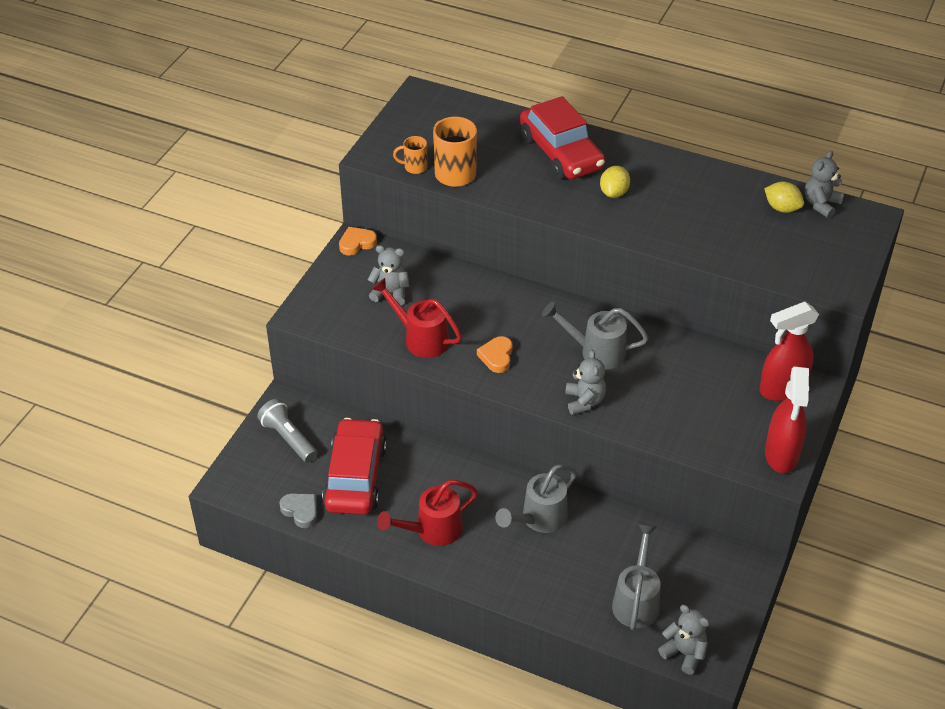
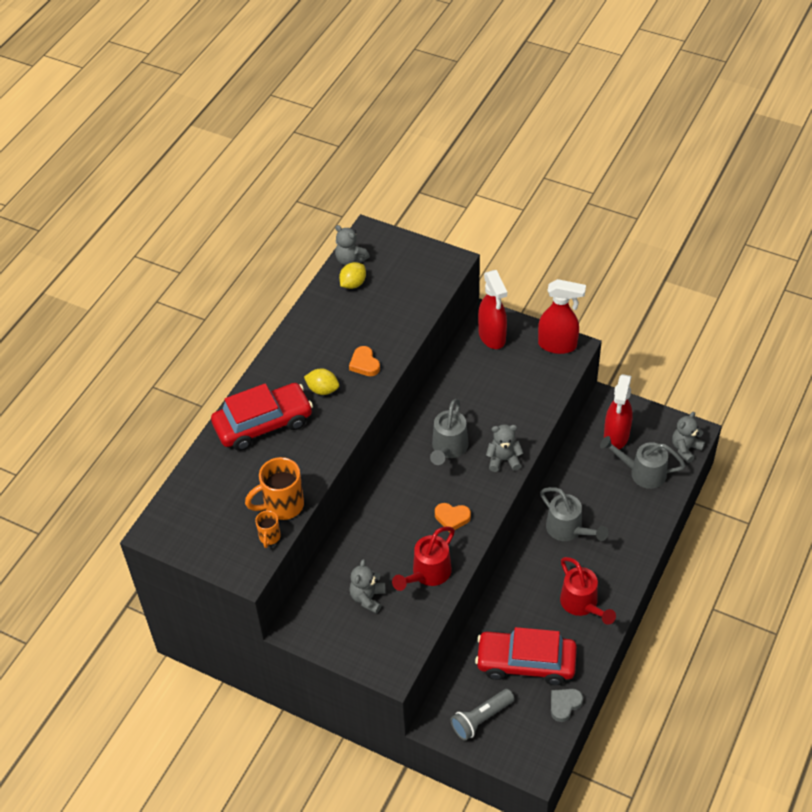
camera: 85 degrees left, 5 degrees up
orange heart [339,227,377,256] -> orange heart moved to [349,346,380,376]
none -> red spray bottle [604,374,633,449]

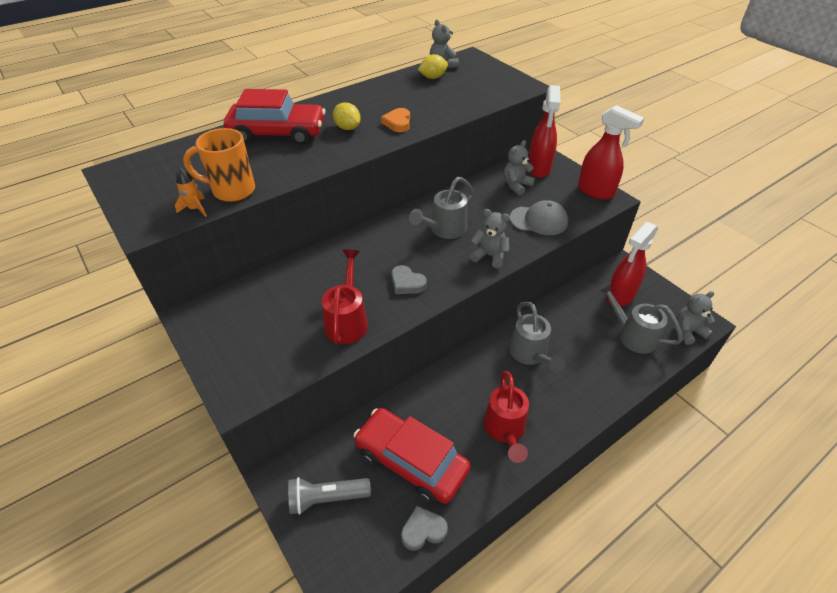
camera: 25 degrees right, 5 degrees down
orange mug [255,510,281,548] -> orange rocket [175,168,207,217]
grey teddy bear [349,559,386,614] -> grey teddy bear moved to [503,140,535,195]
red watering can [392,526,455,591] -> red watering can turned 120 degrees clockwise [322,249,368,344]
orange heart [435,503,471,533] -> grey heart [391,265,427,294]
none -> grey cap [510,200,568,235]

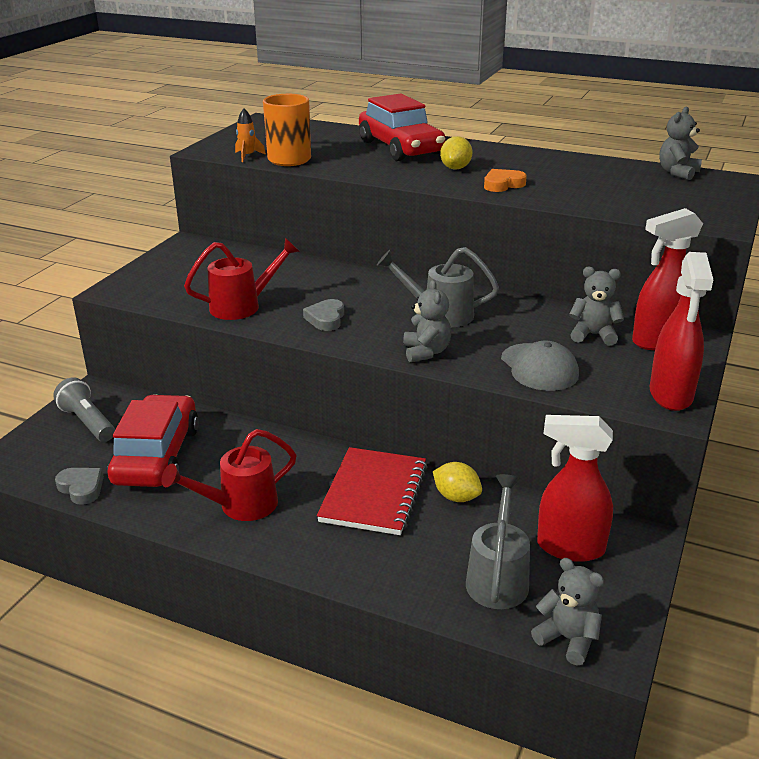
camera: 60 degrees right, 15 degrees down
yellow lemon [418,54,448,79] -> yellow lemon moved to [433,462,482,502]
grey watering can [509,302,566,373] -> red notebook [317,447,427,535]

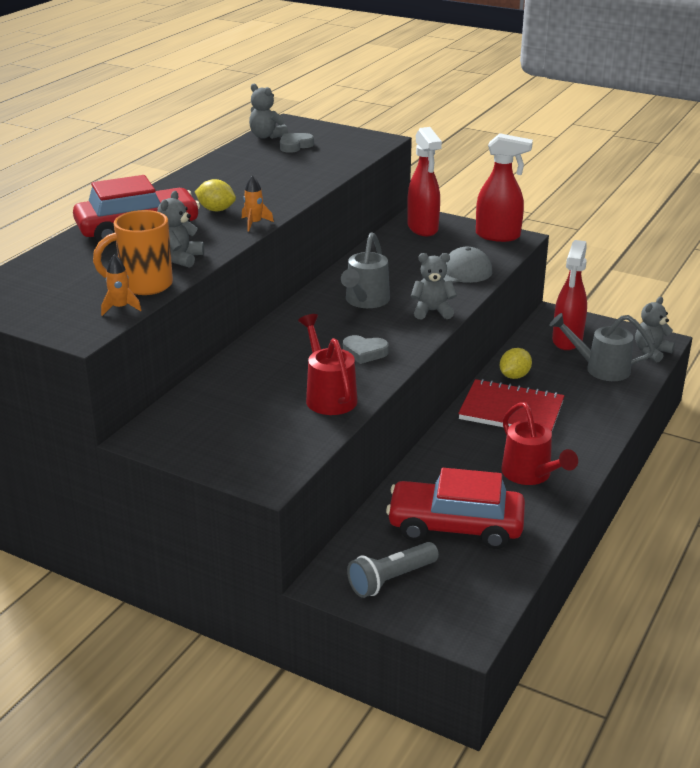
camera: 85 degrees left, 0 degrees up
grey heart [55,468,104,505] -> grey heart moved to [280,133,314,153]
orange heart [484,169,527,192] -> none
grey teddy bear [569,266,624,346] -> grey teddy bear moved to [157,191,204,268]
none -> orange rocket [242,175,274,232]

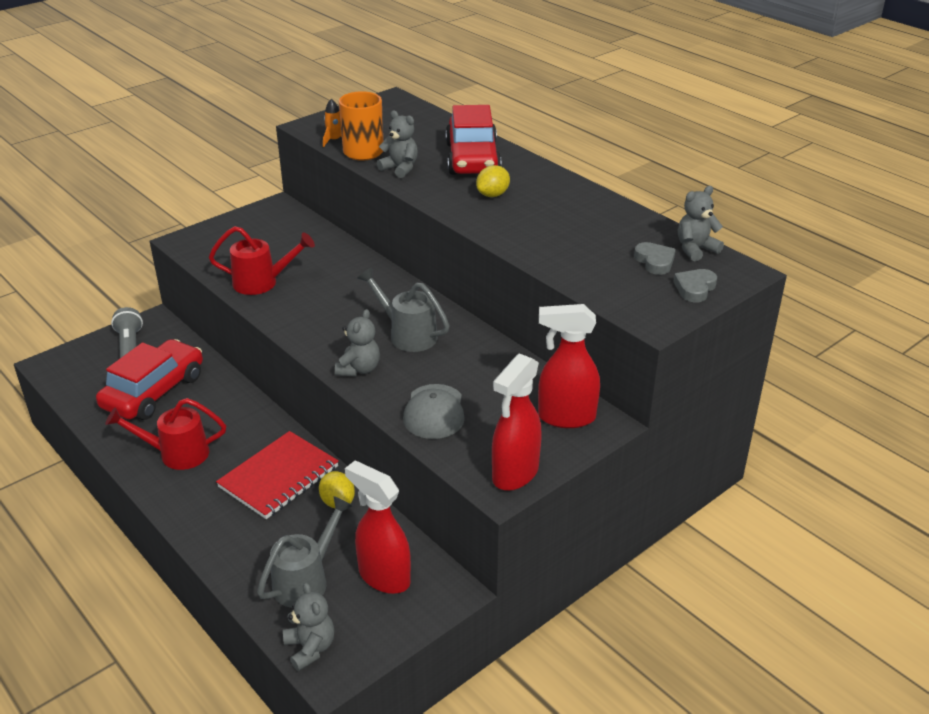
camera: 110 degrees right, 5 degrees up
orange rocket [242,175,274,232] -> none
grey heart [343,335,389,364] -> grey heart moved to [673,269,717,302]

